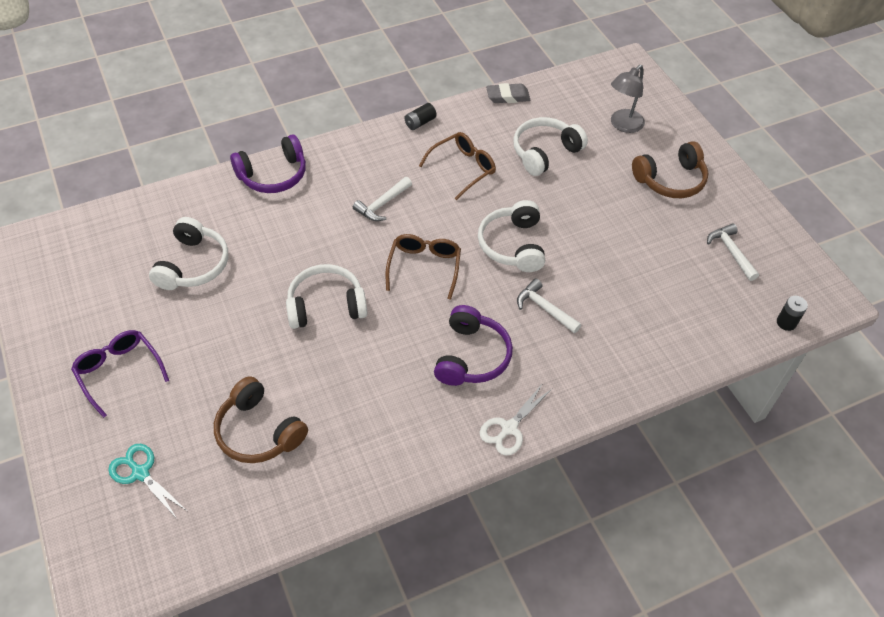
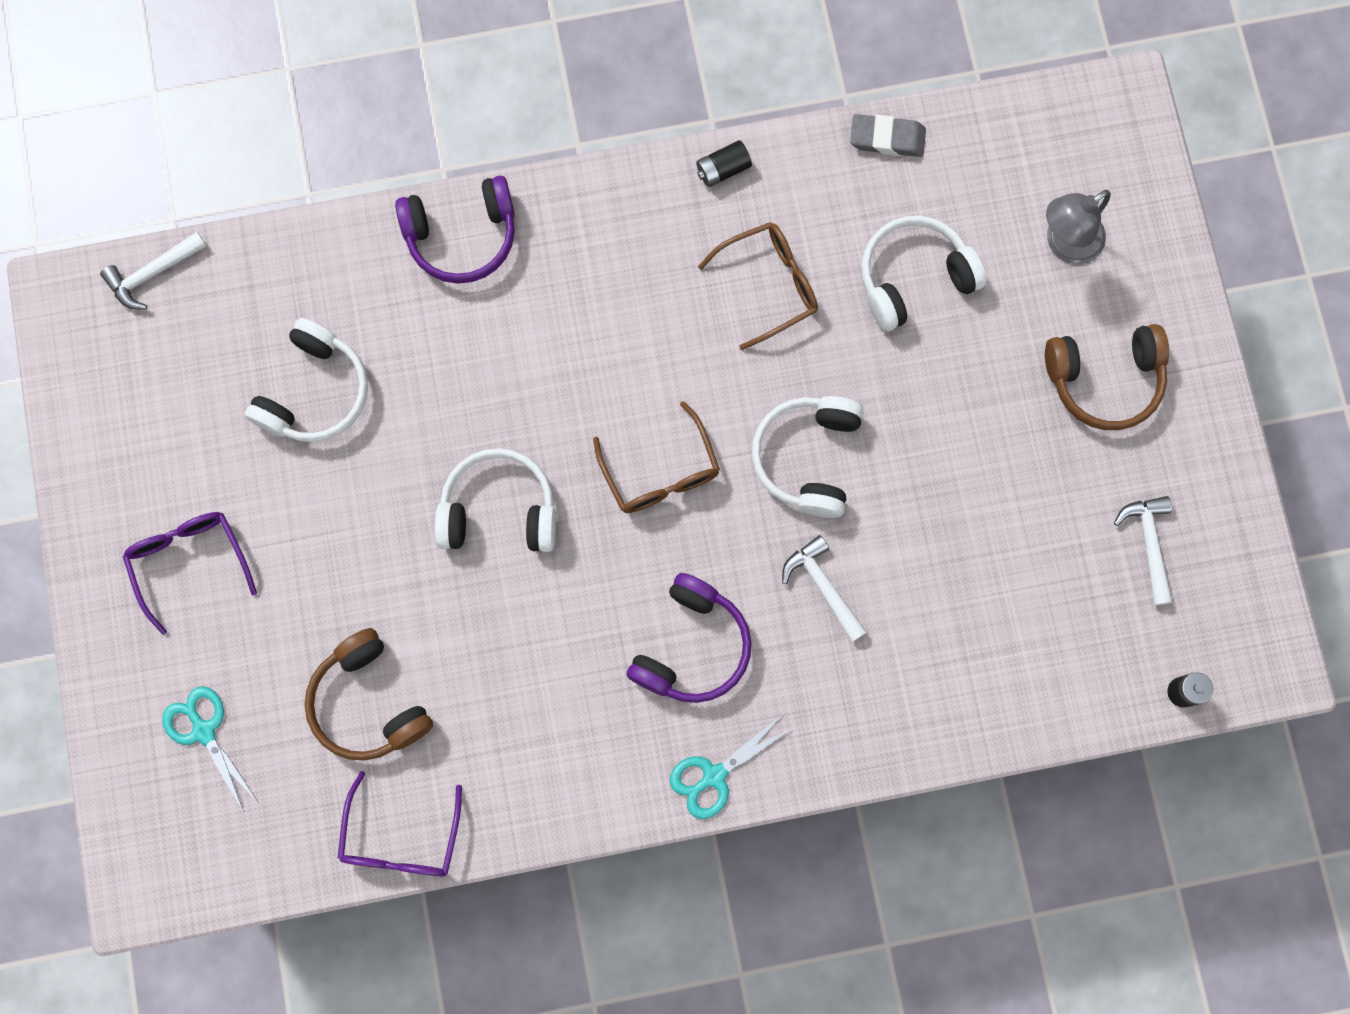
camera: 15 degrees right, 25 degrees up
white hammer [353,177,412,221] -> white hammer moved to [100,232,206,310]
brown glasses [385,234,461,300] -> brown glasses turned 135 degrees clockwise [593,401,720,513]
white scissors [480,383,552,456] -> turquoise scissors [669,715,792,819]
none -> purple glasses [338,771,462,876]

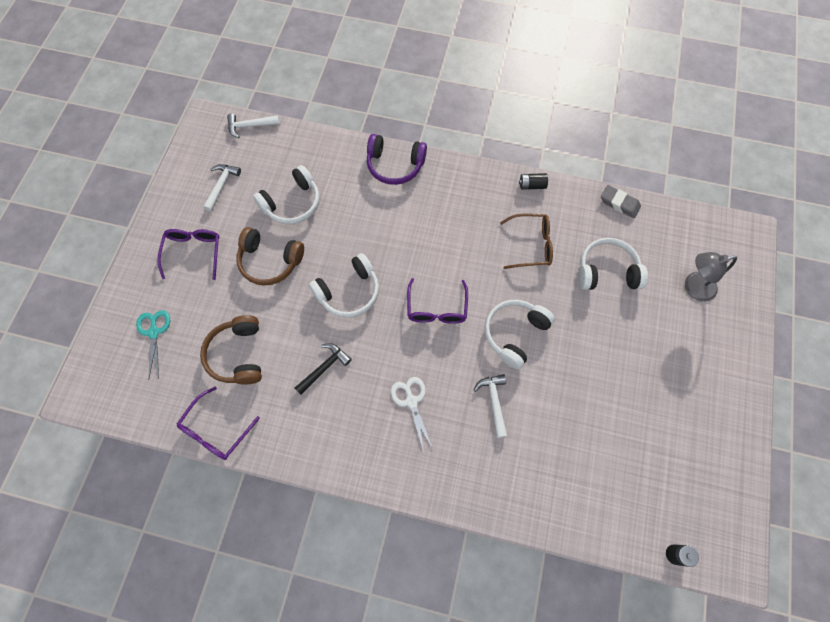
camera: 25 degrees right, 10 degrees down
white headphones [434,448,556,552] -> white headphones turned 120 degrees clockwise [309,253,379,318]
brown glasses [593,401,720,513] -> purple glasses [407,278,468,324]
purple headphones [626,573,752,703] -> white scissors [391,377,432,452]
turquoise scissors [669,715,792,819] -> none
brown headphones [1045,324,1169,430] -> brown headphones moved to [236,227,304,286]
white hammer [1114,496,1172,605] -> white hammer moved to [203,164,241,212]
none -> black hammer [295,343,352,395]

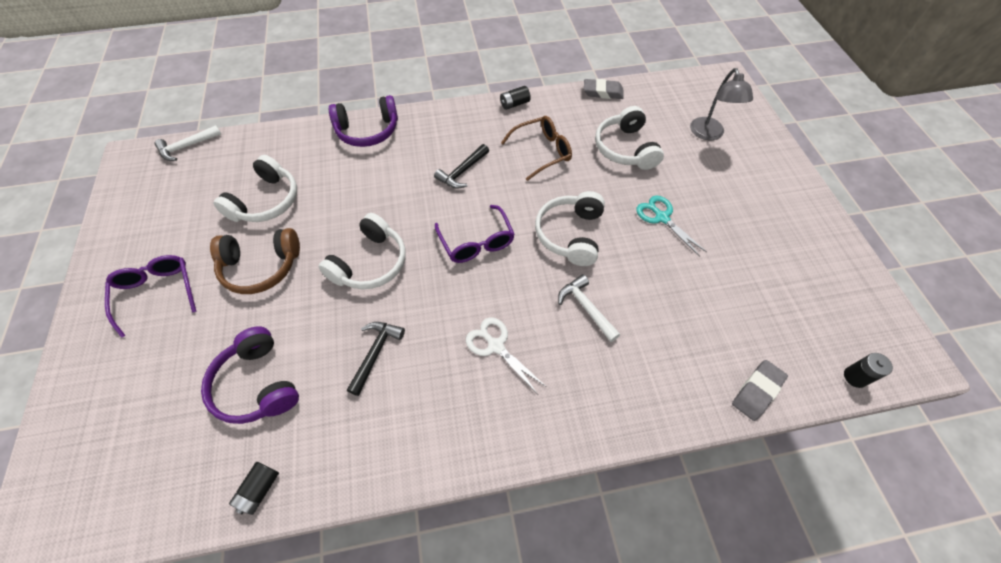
camera: 25 degrees left, 10 degrees down
turquoise scissors [136,310,170,379] -> turquoise scissors moved to [636,195,707,257]
purple glasses [177,387,260,460] -> black battery [229,462,279,515]
brown headphones [200,315,262,385] -> purple headphones [201,326,299,424]
white hammer [203,164,241,212] -> none
white headphones [578,238,648,290] -> white headphones turned 75 degrees counterclockwise [595,106,664,170]
grey lamp [685,252,737,302] -> grey lamp turned 60 degrees counterclockwise [690,68,753,140]
none -> black hammer [434,144,489,189]
none -> grey eraser [732,360,788,421]

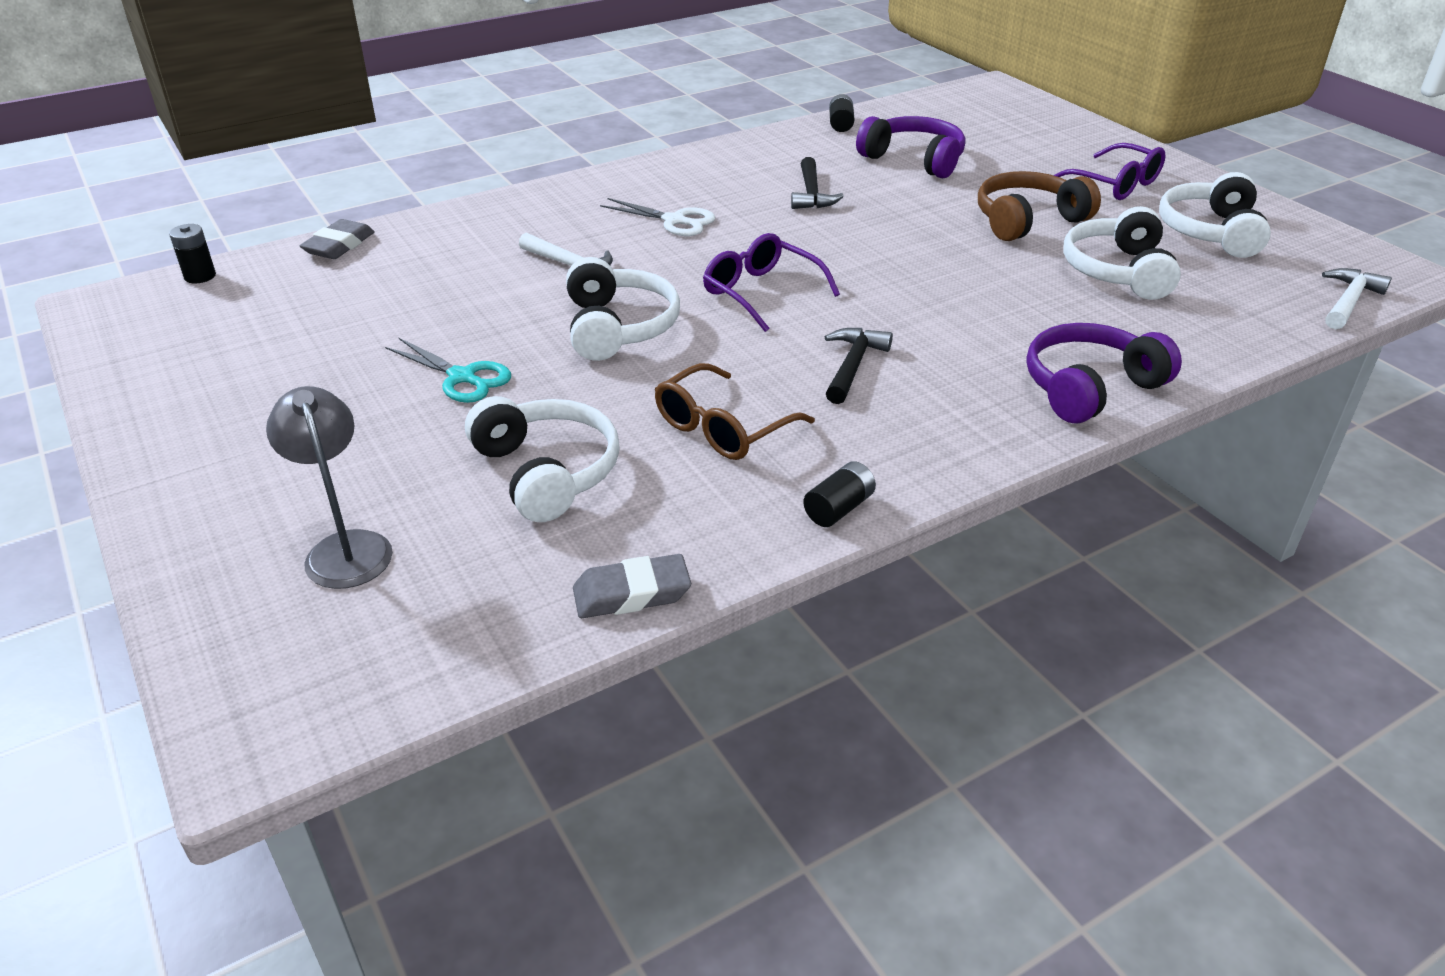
camera: 160 degrees right, 20 degrees down
white headphones [318,213,406,290] -> white headphones moved to [1159,172,1271,258]

